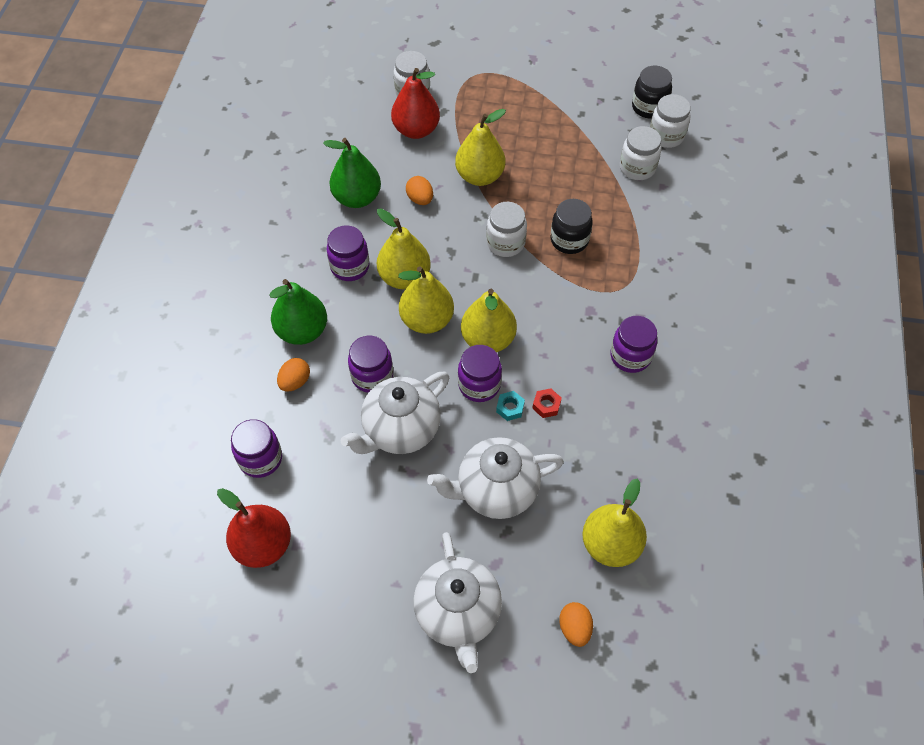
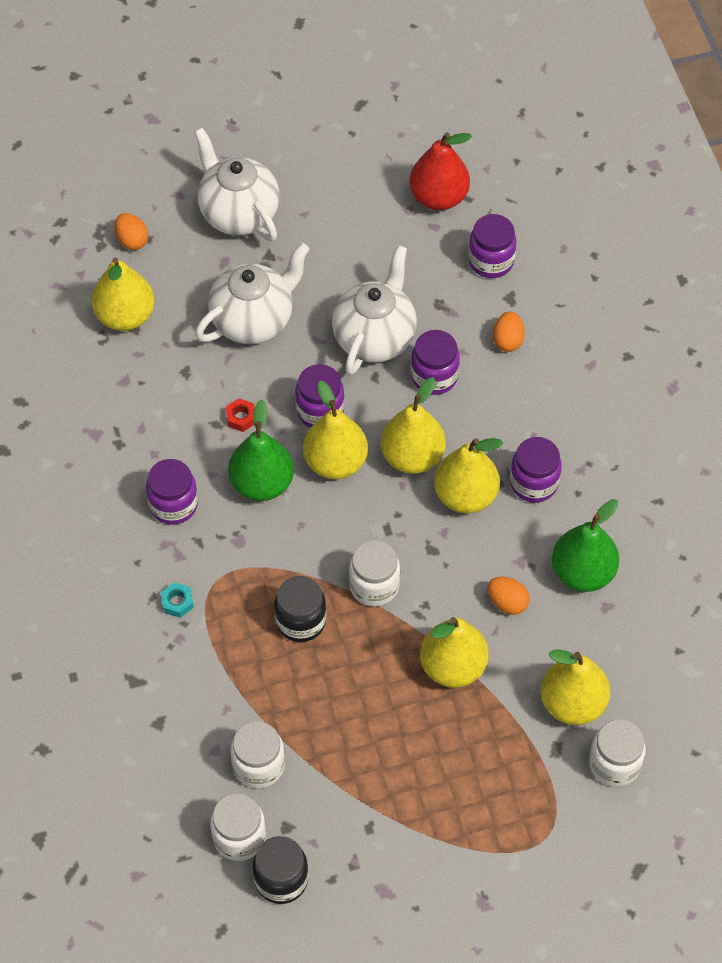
camera: 155 degrees right, 0 degrees up
green pear [269,279,327,345] -> green pear moved to [228,400,294,501]
red pear [391,68,440,139] -> yellow pear [540,649,610,725]
turquoise nut [496,391,525,421] -> turquoise nut moved to [160,582,194,618]

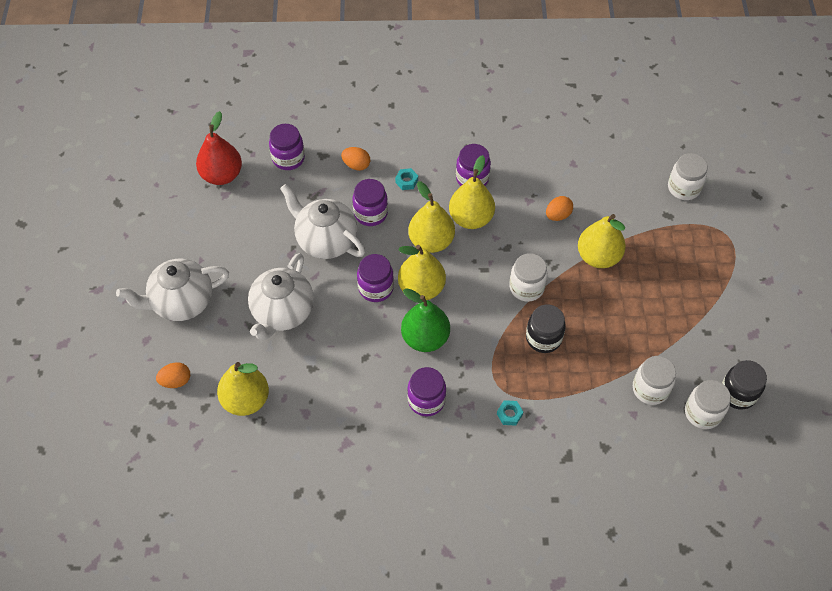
camera: 75 degrees left, 0 degrees up
white teapot [195,243,310,344] -> white teapot turned 135 degrees counterclockwise [248,253,314,340]
red nut [226,398,255,432] -> none
yellow pear [540,649,610,725] -> none
green pear [552,499,619,592] -> none
none -> turquoise nut [395,168,418,190]

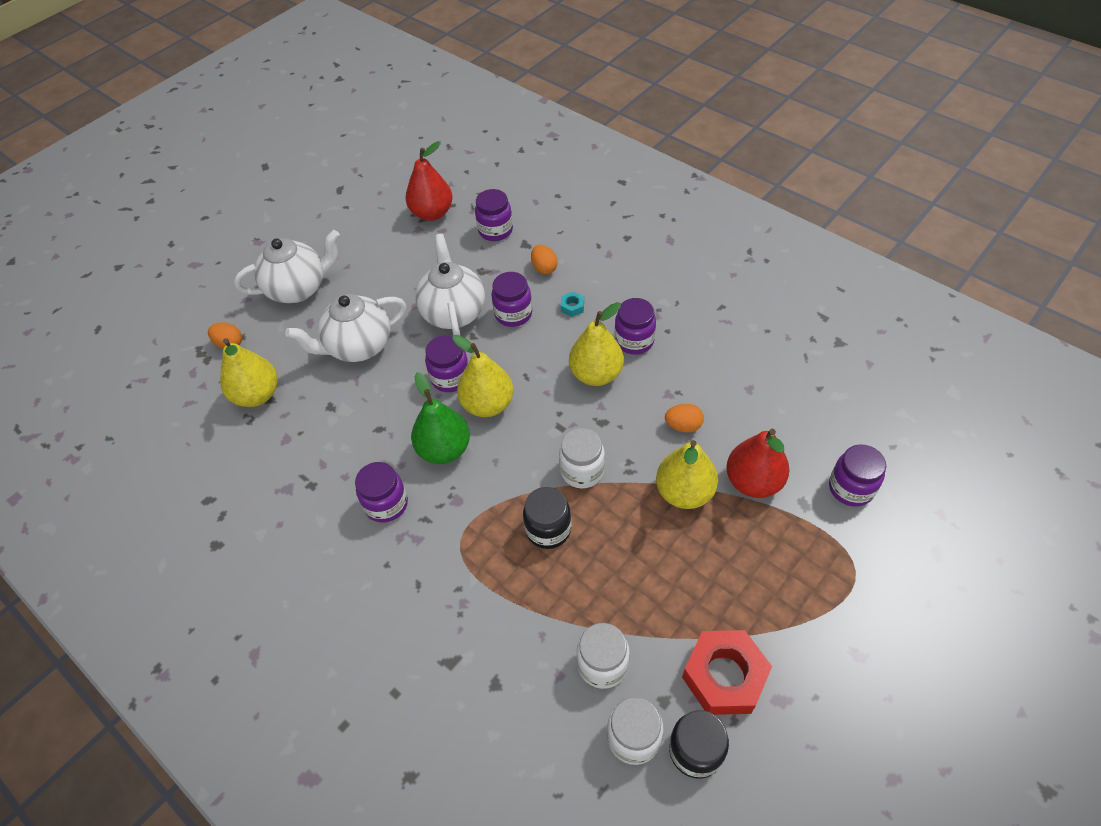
camera: 45 degrees right, 5 degrees down
white teapot [116,259,229,321] -> white teapot turned 135 degrees clockwise [234,230,340,303]
yellow pear [408,181,455,253] -> none
turquoise nut [497,400,523,426] -> none
white jar [668,153,708,200] -> purple jar [829,444,886,507]
none -> red nut [682,630,772,715]
none -> red pear [726,429,789,498]

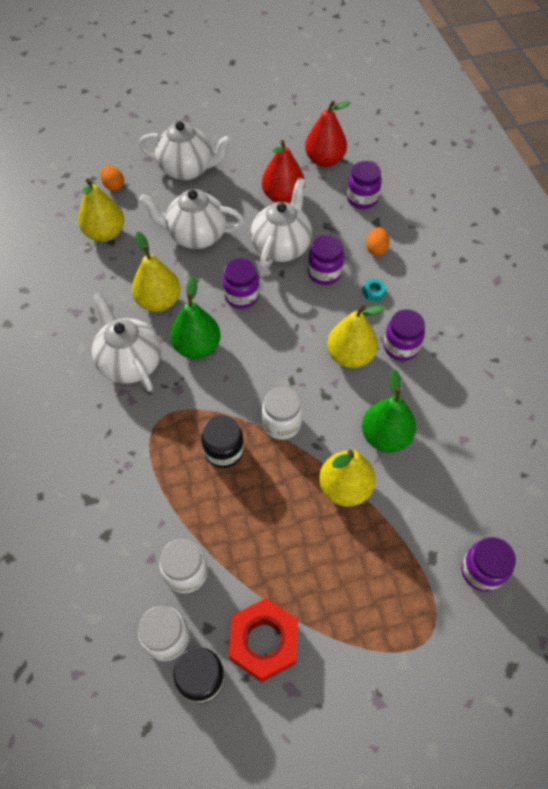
camera: 30 degrees right, 5 degrees up
purple jar [355,462,408,523] -> white teapot [92,292,161,392]
yellow pear [452,335,513,417] -> yellow pear moved to [132,231,180,312]
orange egg [665,404,704,432] -> green pear [362,369,416,453]
red pear [726,429,789,498] -> red pear moved to [262,140,305,203]

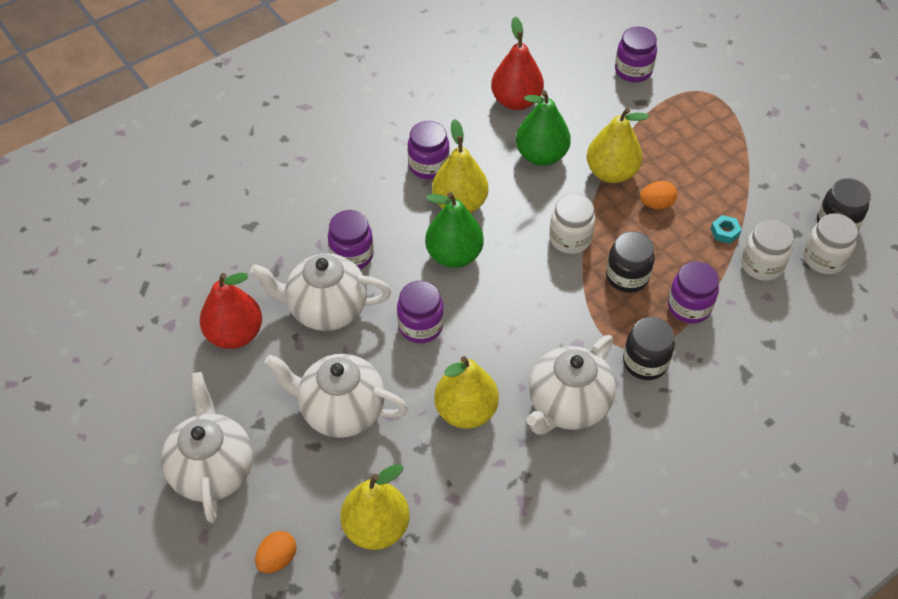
camera: 110 degrees left, 5 degrees down
white teapot [139,189,244,249] -> white teapot turned 120 degrees clockwise [264,354,408,438]
green pear [170,276,221,359] -> green pear moved to [425,192,484,268]
red nut [229,598,298,682] -> none
red pear [305,101,351,167] -> red pear moved to [491,17,544,110]
purple jar [347,161,382,209] -> purple jar moved to [668,262,719,324]
turquoise nut [362,279,387,302] -> turquoise nut moved to [711,215,742,244]
orange egg [366,227,390,256] -> orange egg moved to [640,181,677,209]
none -> black jar [623,317,675,380]

